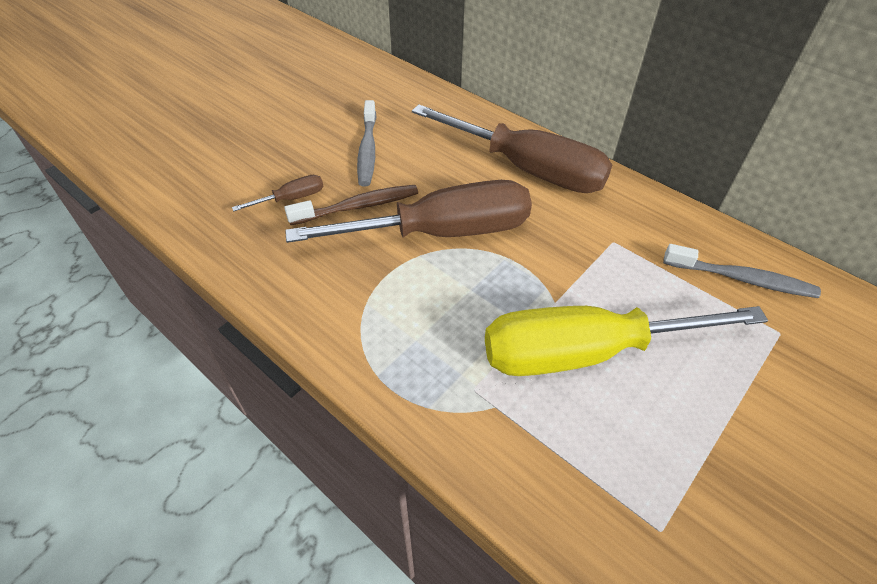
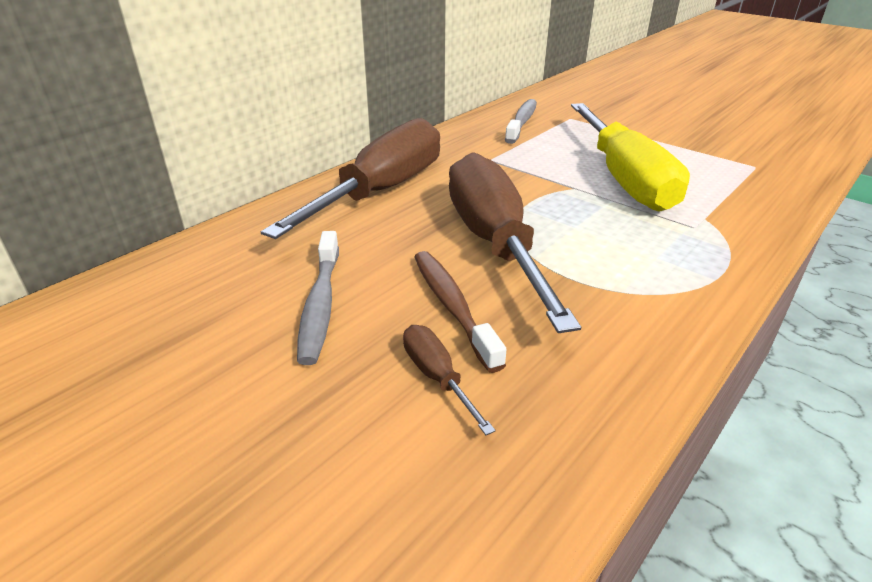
camera: 90 degrees left, 15 degrees down
grey toothbrush [357,100,376,186] -> grey toothbrush turned 90 degrees clockwise [297,231,339,365]

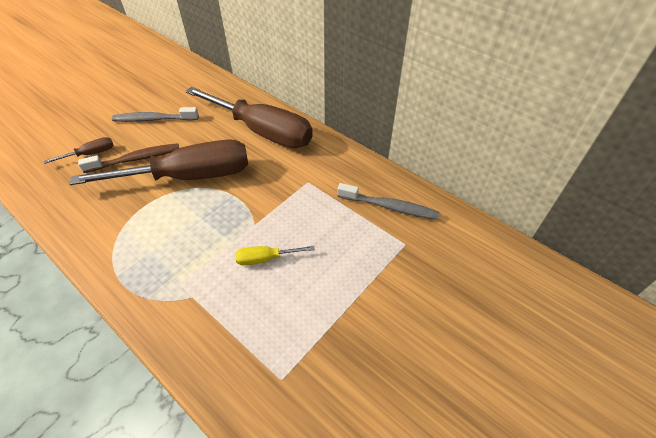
camera: 90 degrees right, 15 degrees up
yellow screwdriver [571,103,690,211] -> yellow screwdriver [235,246,315,265], size x0.40

